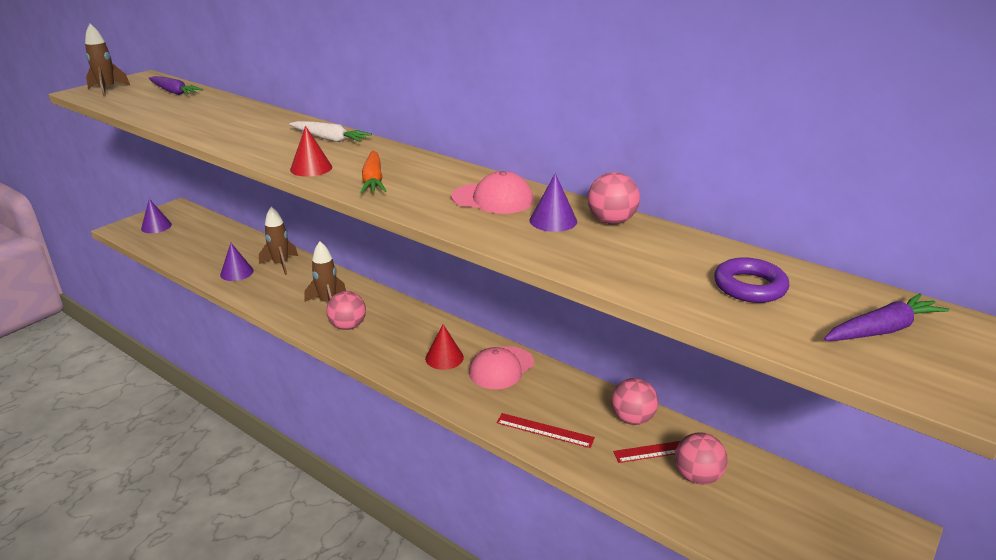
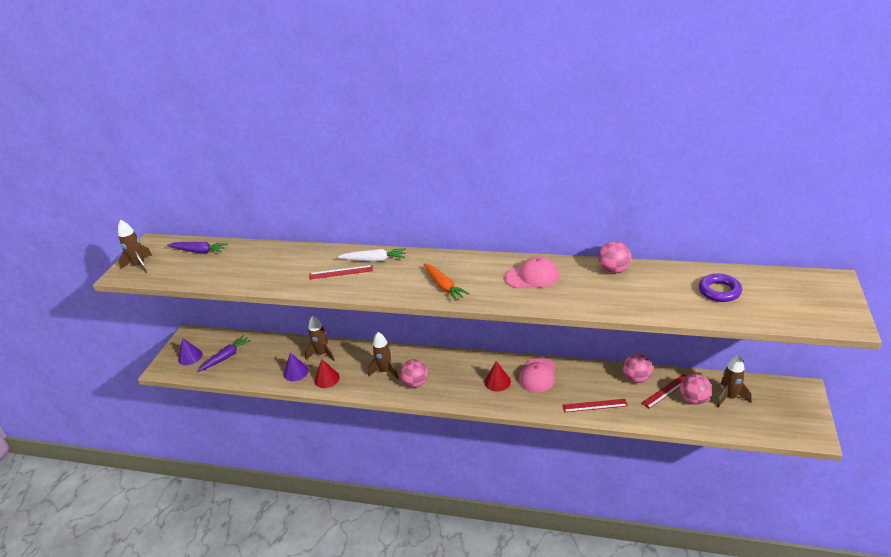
camera: 20 degrees left, 5 degrees up
red cone [290,126,332,177] -> red cone moved to [314,359,340,388]
purple cone [530,173,577,232] -> none
purple carrot [824,294,949,341] -> purple carrot moved to [197,335,251,372]
none -> red ruler [309,265,373,279]
none -> brown rocket [717,355,752,407]

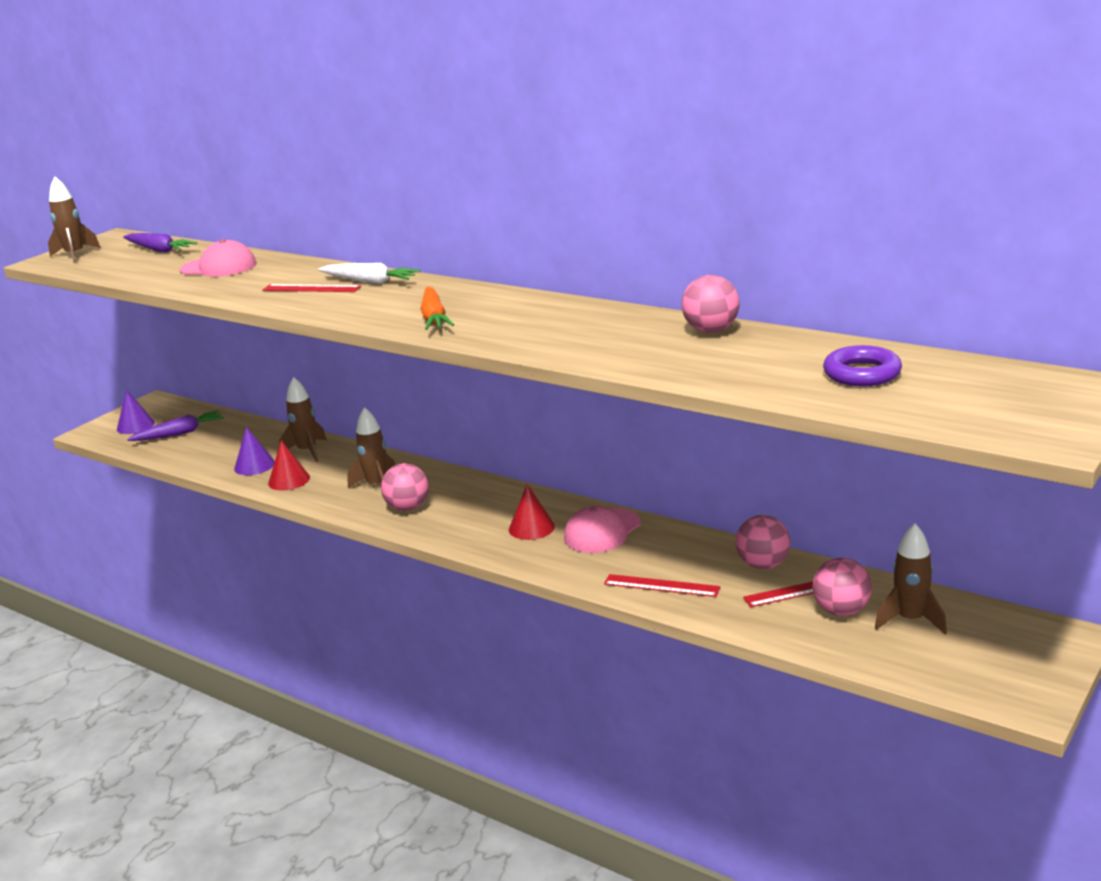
camera: 20 degrees right, 10 degrees down
pink cap [504,256,559,289] -> pink cap moved to [180,239,257,277]

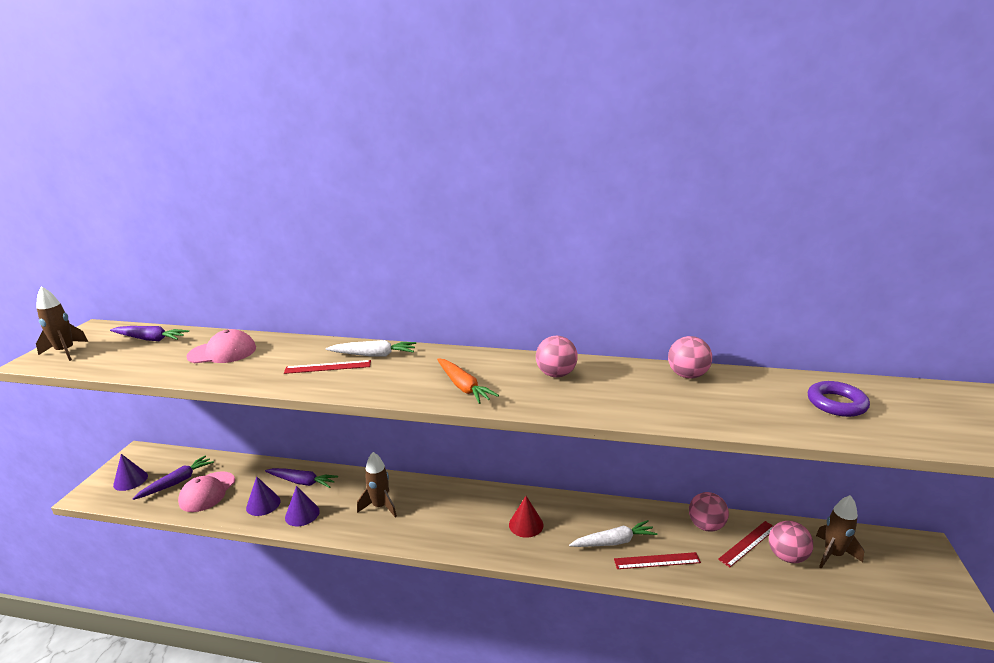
camera: 25 degrees left, 0 degrees up
red cone [268,440,310,490] -> purple cone [285,486,320,526]
brown rocket [279,377,327,462] -> purple carrot [265,468,338,488]
pink ball [381,463,429,511] -> pink ball moved to [536,336,578,377]
pink cap [564,506,640,553] -> pink cap moved to [178,471,235,512]
none -> white carrot [569,520,657,547]

